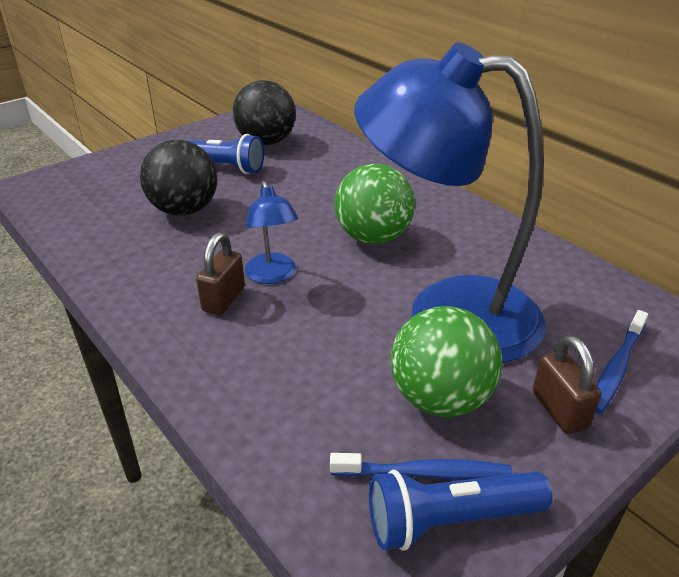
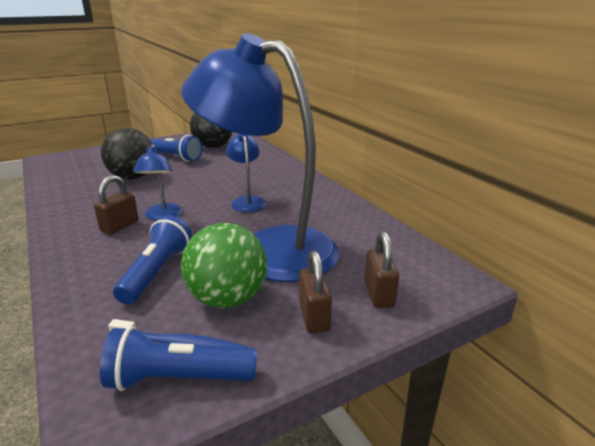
camera: 10 degrees right, 10 degrees down
green ball [335,164,415,244] -> blue lamp [226,134,266,212]
blue toothbrush [595,310,648,414] -> brown padlock [364,231,399,308]
none -> blue flashlight [113,215,192,305]

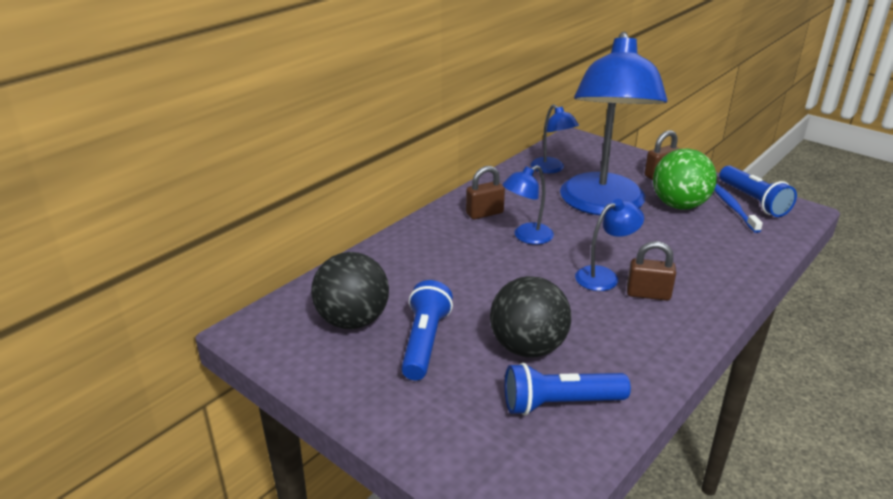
camera: 110 degrees left, 5 degrees up
blue flashlight [113,215,192,305] -> blue flashlight moved to [505,363,631,415]
brown padlock [364,231,399,308] -> brown padlock moved to [466,166,505,219]
none -> blue lamp [531,104,579,173]

